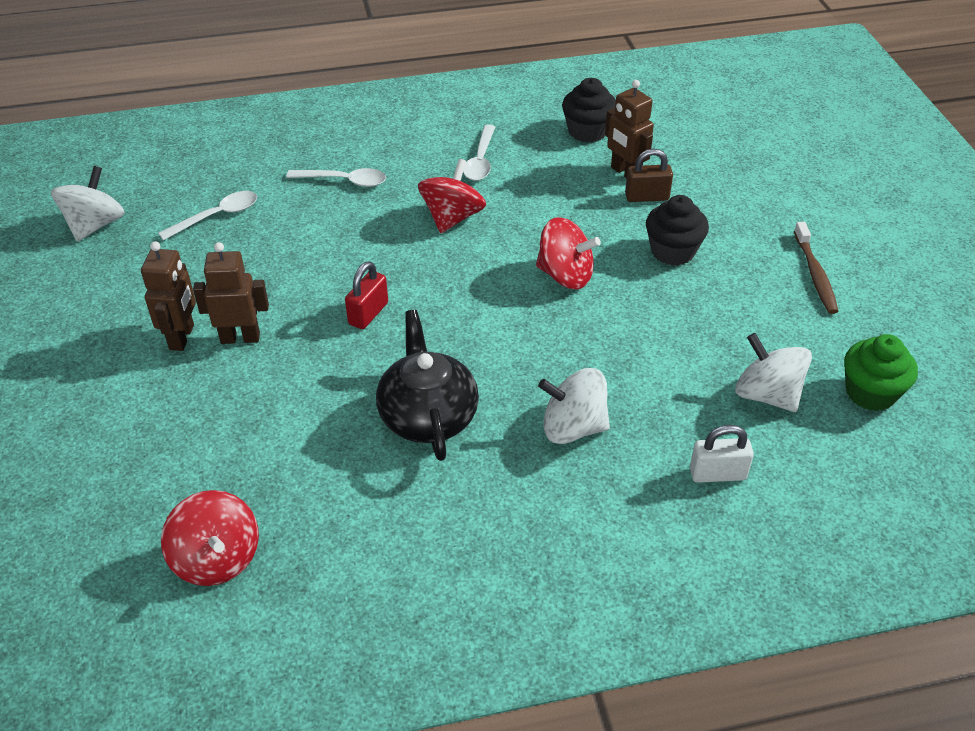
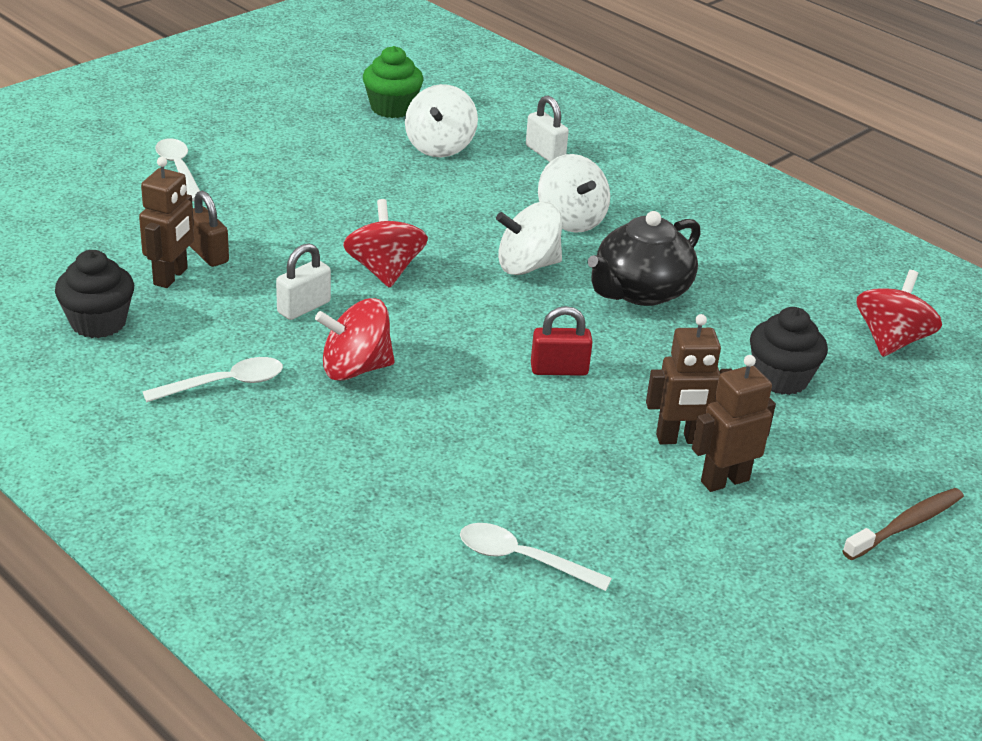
camera: 125 degrees left, 10 degrees down
white spinning top [51,166,125,241] -> white spinning top moved to [496,202,562,275]
brown robot [193,242,269,344] -> brown robot turned 60 degrees counterclockwise [646,314,732,444]
white spoon [286,168,386,187] -> white spoon moved to [155,138,200,201]
black cupcake [646,195,709,266] -> black cupcake moved to [750,307,828,395]
brown toothbrush [794,222,839,314] -> brown toothbrush moved to [843,488,964,560]
none -> white padlock [276,243,331,320]

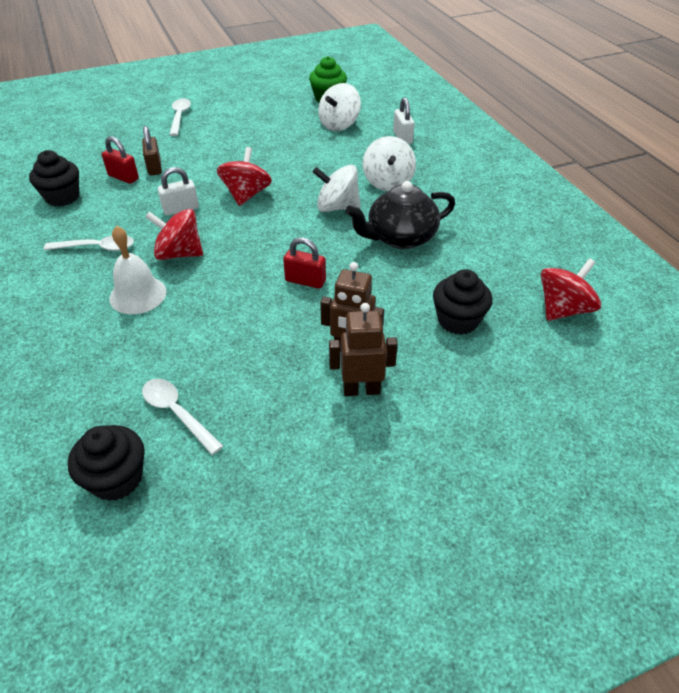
camera: 25 degrees right, 10 degrees up
brown robot [139,157,194,288] -> red padlock [102,136,139,184]
brown toothbrush [843,488,964,560] -> none
none -> black cupcake [68,425,145,501]
none -> white bell [110,226,167,314]

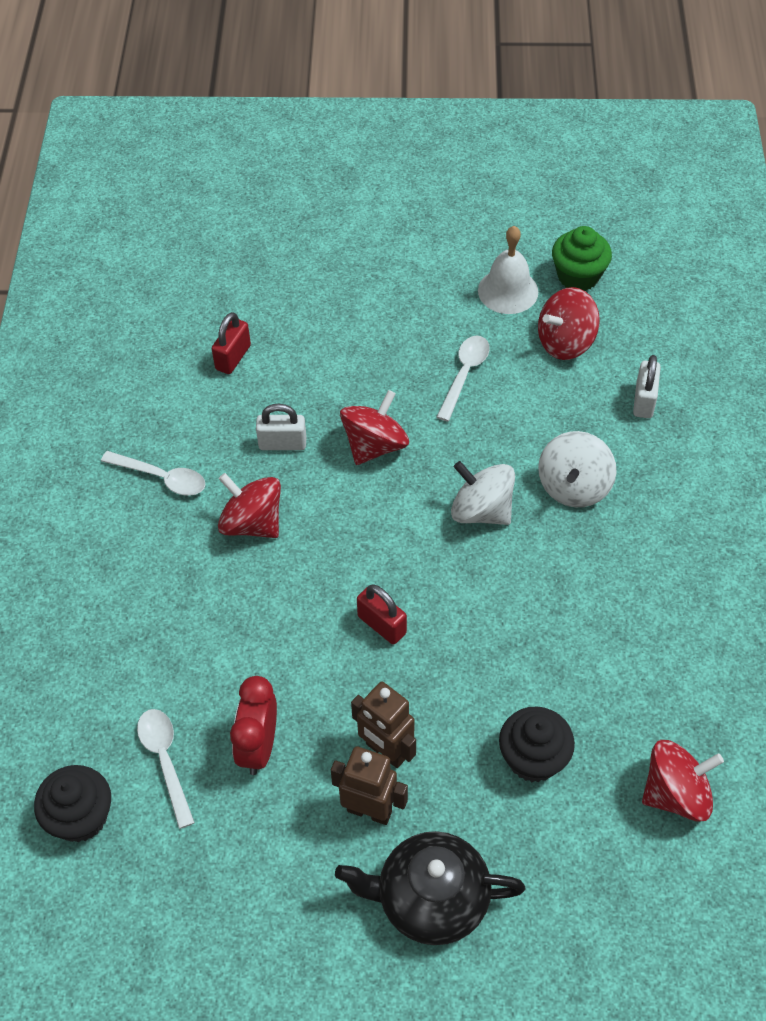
camera: 25 degrees right, 10 degrees up
black cupcake [29,150,79,206] -> none
red padlock [102,136,139,184] -> red padlock turned 60 degrees clockwise [212,312,251,374]
white bell [110,226,167,314] -> white bell moved to [478,226,538,314]
brown padlock [142,126,162,176] -> none
white spoon [169,98,191,136] -> white spoon moved to [436,336,490,421]
white spinning top [318,83,361,131] -> red spinning top [538,287,600,360]
black teapot [346,181,455,249] -> black teapot moved to [335,831,525,945]
none -> red clock [230,676,277,775]

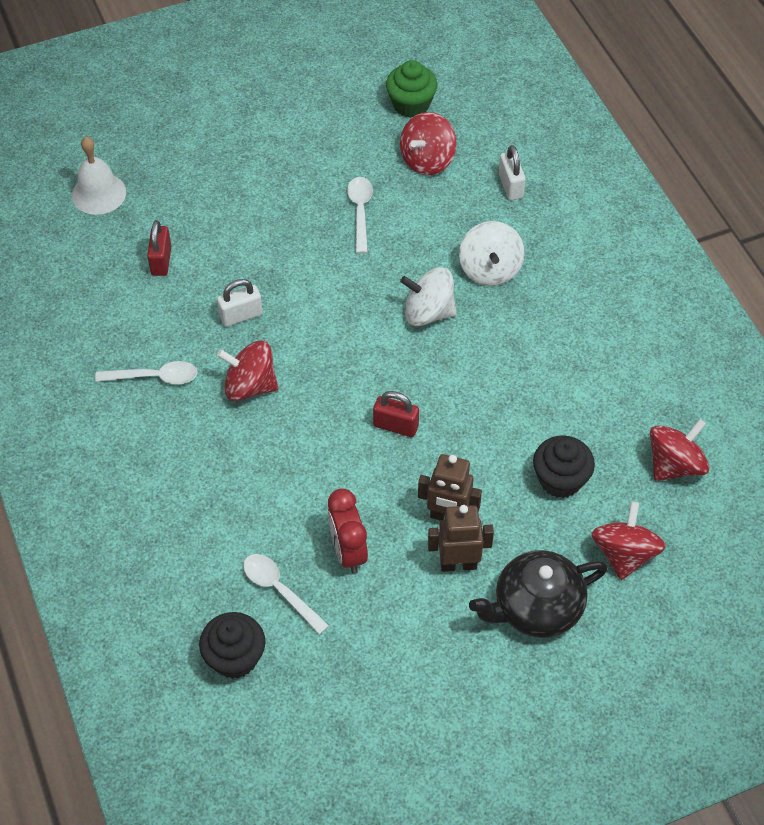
camera: 25 degrees left, 0 degrees up
red spinning top [340,390,409,465] -> red spinning top moved to [591,502,666,580]
white bell [478,226,538,314] -> white bell moved to [72,137,126,215]

